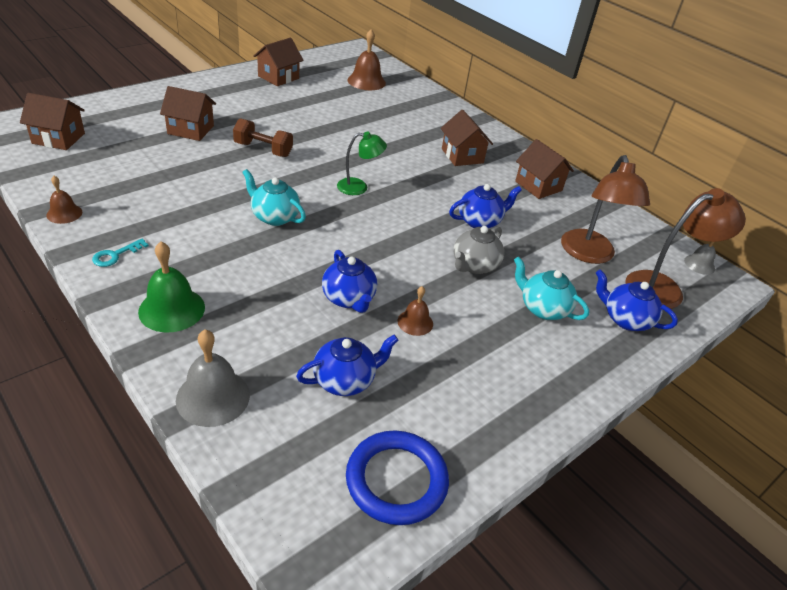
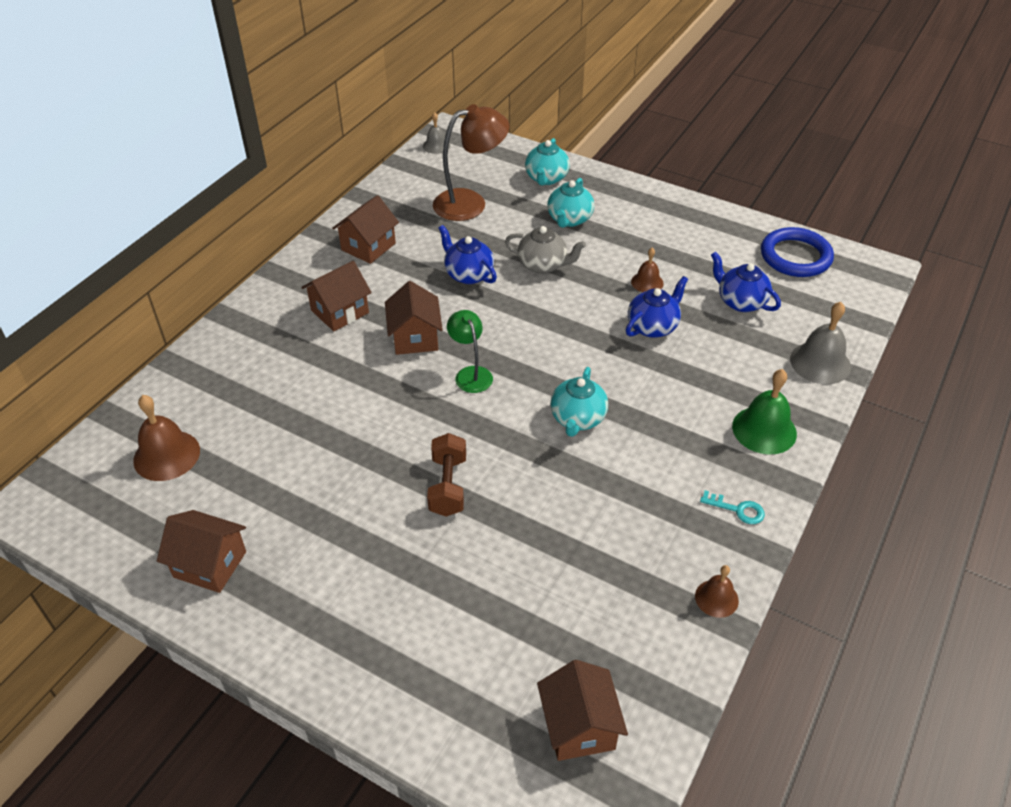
camera: 105 degrees left, 5 degrees up
brown house [160,86,216,141] -> brown house moved to [385,281,443,355]
blue teapot [596,270,678,331] -> turquoise teapot [525,138,570,186]
brown lamp [626,188,746,309] -> none

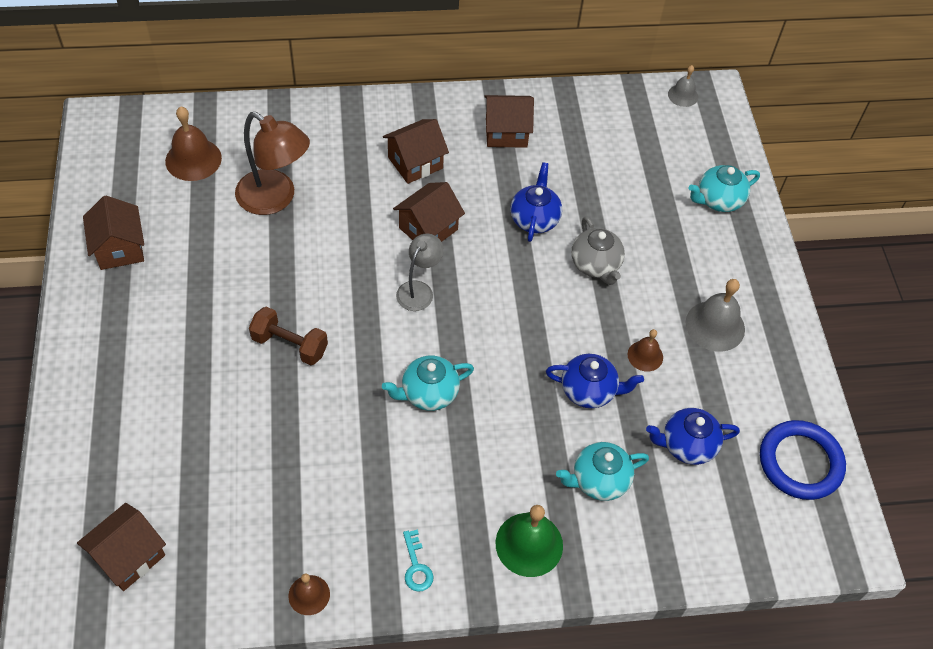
camera: 50 degrees right, 10 degrees up
brown house [301,261,372,331] -> brown house turned 45 degrees counterclockwise [383,119,449,184]
brown dumbbell [427,433,466,517] -> brown dumbbell turned 60 degrees clockwise [249,307,328,365]
brown lamp [433,104,509,221] -> brown lamp moved to [235,112,310,215]
green lamp [447,310,493,393] -> grey lamp [396,234,444,311]
turquoise teapot [547,178,594,228] -> turquoise teapot moved to [556,442,649,501]
blue teapot [711,252,781,312] -> blue teapot turned 105 degrees counterclockwise [646,408,740,465]
grey bell [790,302,851,384] -> grey bell moved to [685,279,745,352]

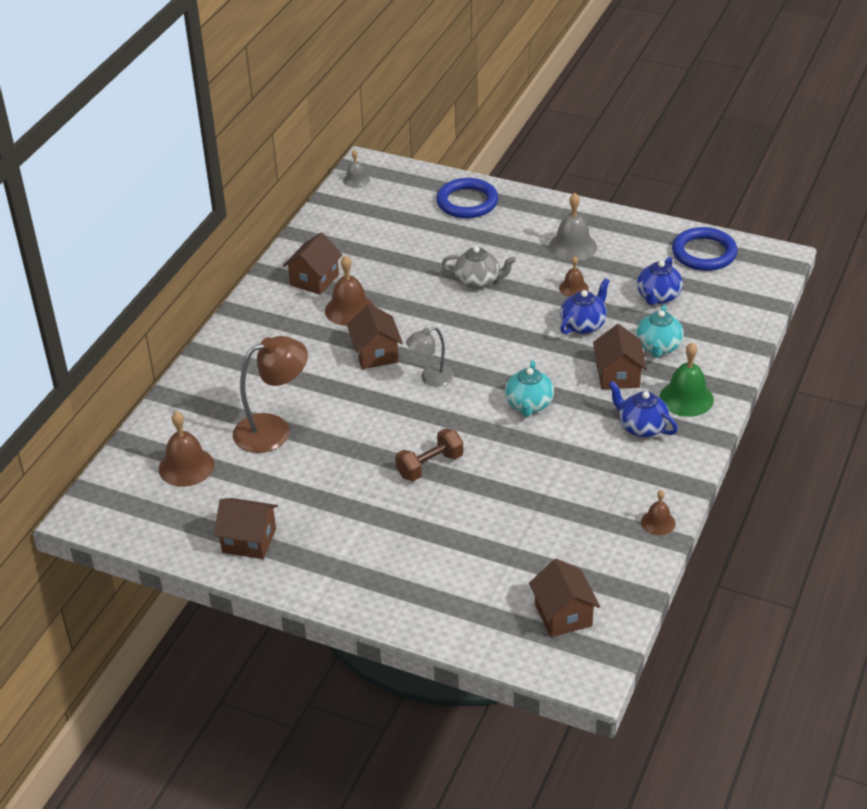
camera: 55 degrees left, 15 degrees down
brown house [383,119,449,184] -> brown house moved to [593,324,647,389]
grey lamp [396,234,444,311] -> grey lamp turned 90 degrees counterclockwise [406,327,454,387]
turquoise key [403,529,434,592] -> none
blue teapot [510,162,562,242] -> blue teapot moved to [608,381,678,437]
turquoise teapot [689,165,760,212] -> blue ring [436,178,498,218]
none -> brown bell [325,255,374,326]

